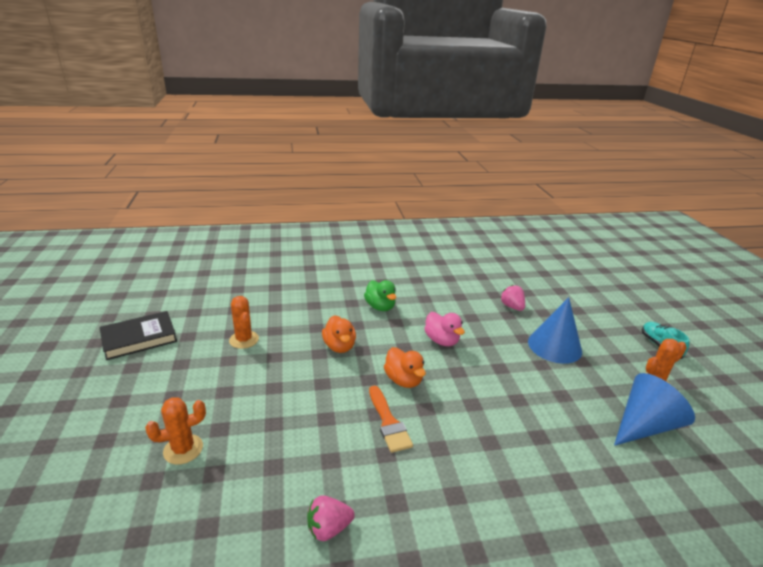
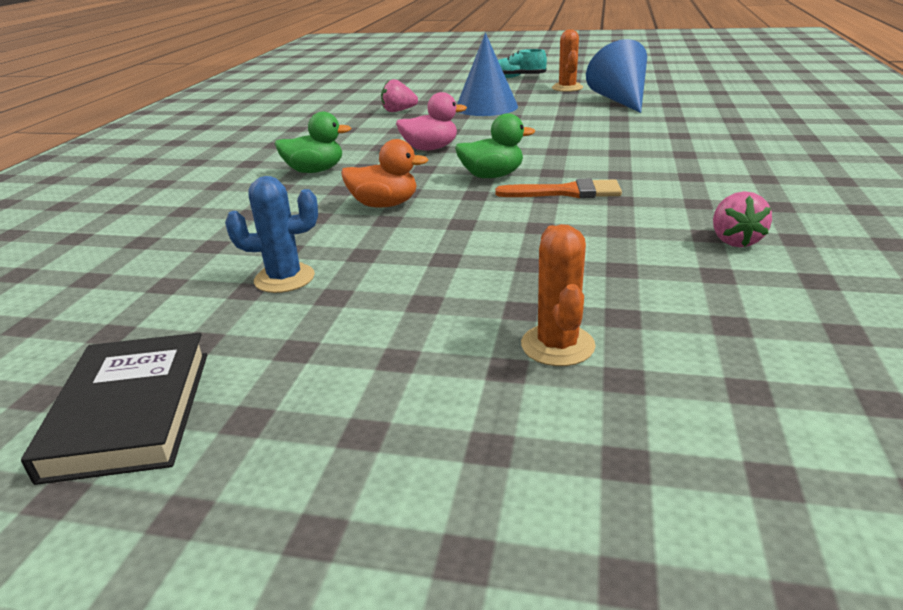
camera: 65 degrees left, 0 degrees up
orange cactus [229,296,259,349] -> blue cactus [225,176,318,293]
orange duck [384,347,426,388] -> green duck [455,113,535,178]

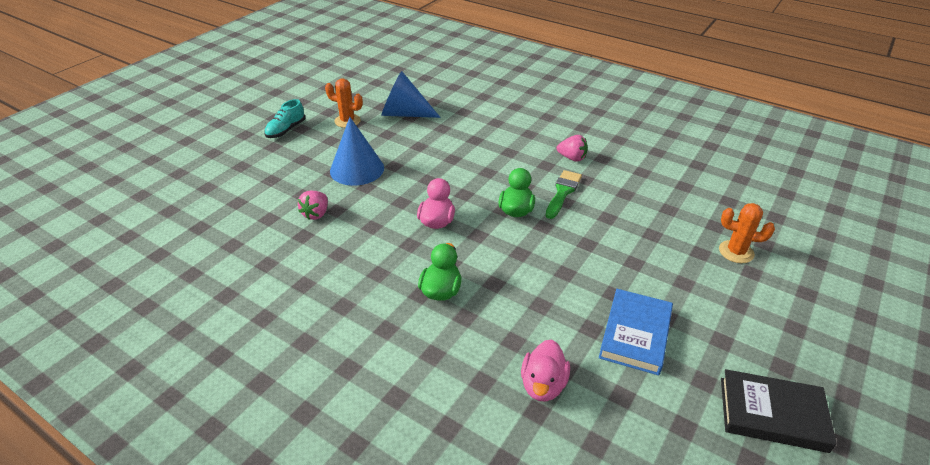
camera: 70 degrees left, 10 degrees up
blue cactus [225,176,318,293] -> blue book [599,289,673,375]
orange duck [341,139,428,208] -> none
orange brush [496,178,622,198] -> green brush [546,170,582,219]
pink strawberry [713,191,772,247] -> pink strawberry moved to [557,135,588,162]
none -> pink duck [521,339,570,401]

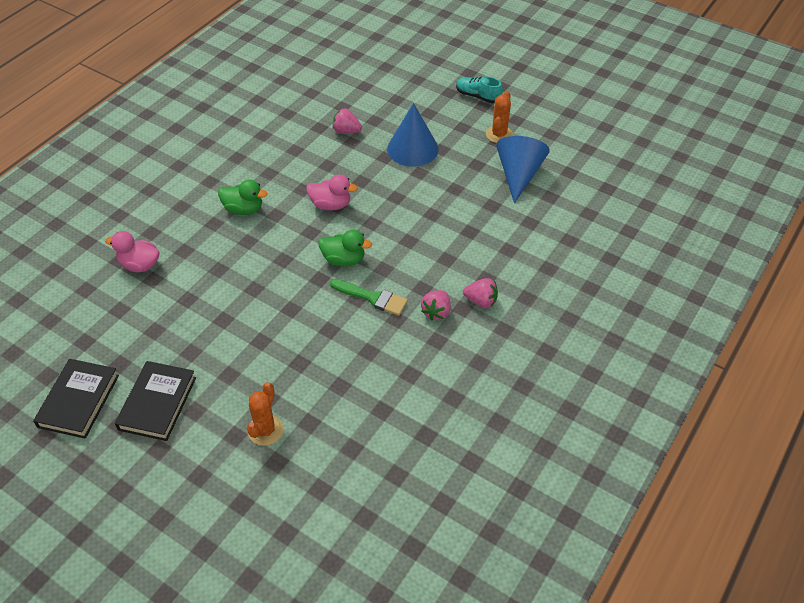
camera: 90 degrees right, 10 degrees up
blue book [599,289,673,375] -> none
none -> black book [115,361,196,441]
none -> pink strawberry [463,278,498,308]

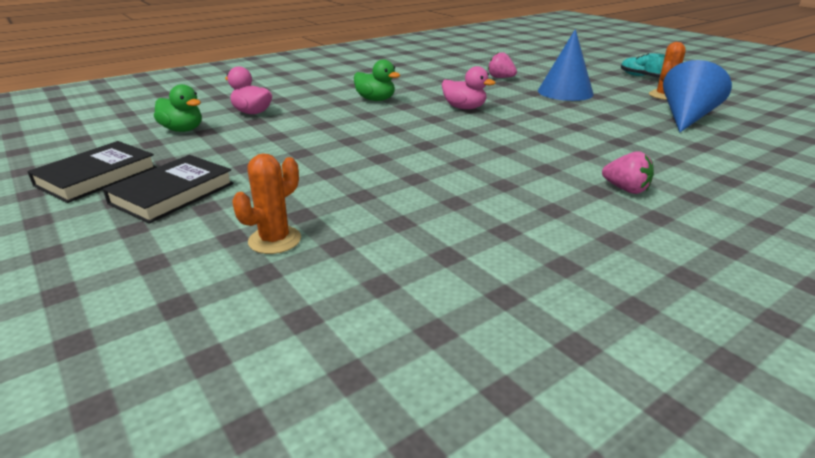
camera: 20 degrees right, 20 degrees down
green duck [319,230,372,266] -> green duck moved to [154,84,202,132]
green brush [330,279,408,316] -> none
pink strawberry [421,290,451,320] -> none

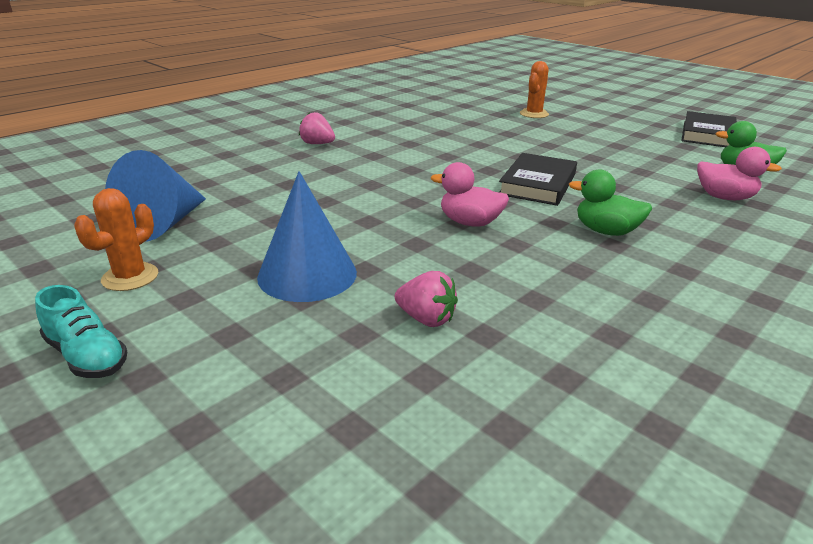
camera: 170 degrees right, 0 degrees up
black book [103,155,234,224] -> black book moved to [499,153,577,206]

